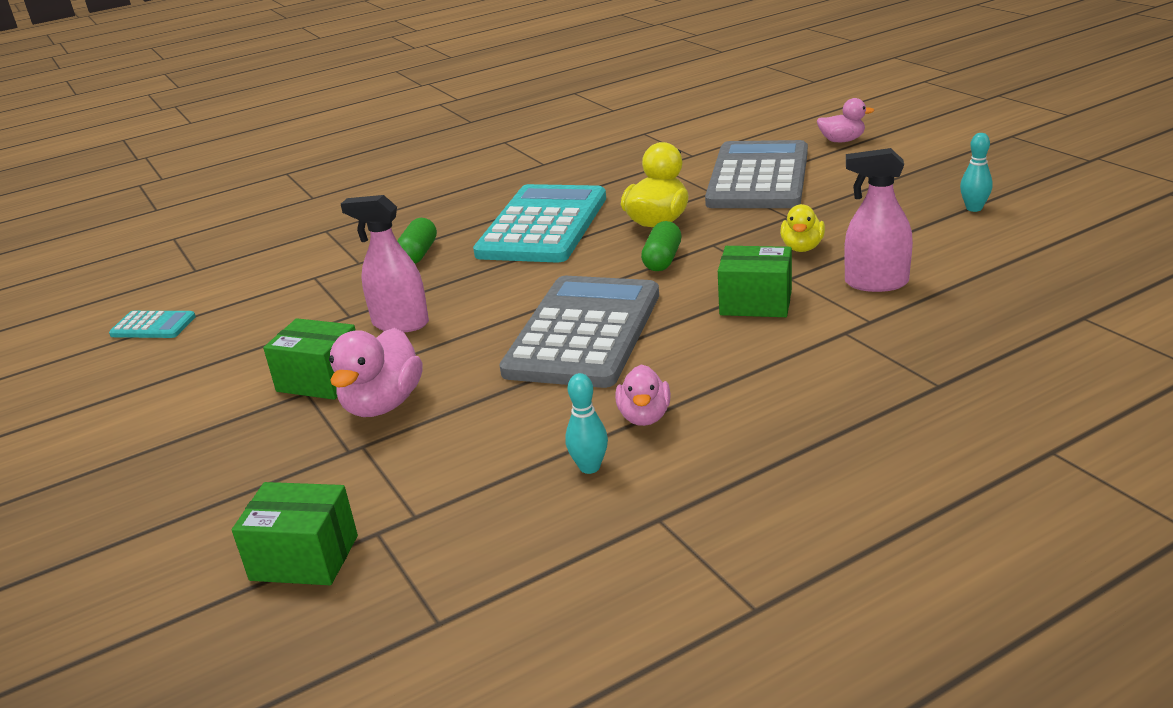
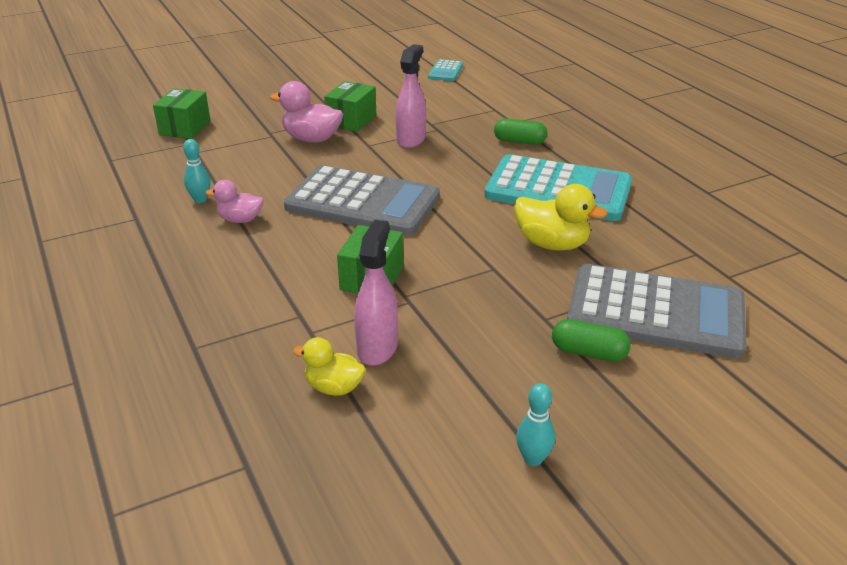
camera: 90 degrees right, 5 degrees up
green capsule [641,221,682,271] -> green capsule moved to [552,319,631,362]
yellow duck [780,204,825,252] -> yellow duck moved to [293,337,366,396]
pink duck [817,98,874,142] -> none

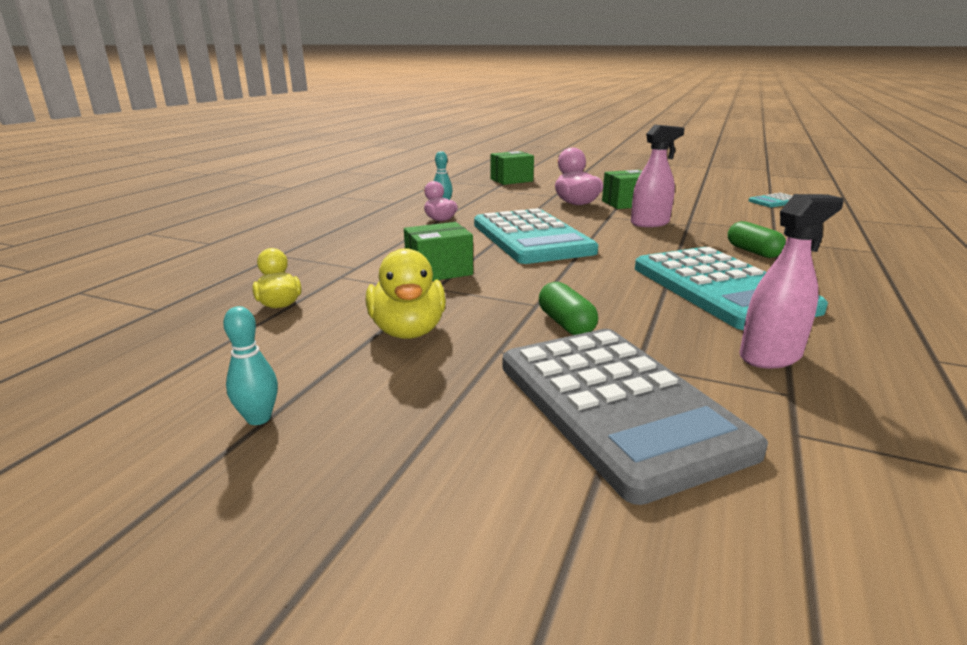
camera: 50 degrees right, 10 degrees down
grey calculator [284,165,440,236] -> turquoise calculator [474,208,598,264]
pink spray bottle [354,220,398,366] -> pink spray bottle moved to [739,194,844,369]
yellow duck [514,184,608,251] -> yellow duck moved to [366,248,446,339]
green capsule [552,319,631,362] -> green capsule moved to [539,282,598,335]

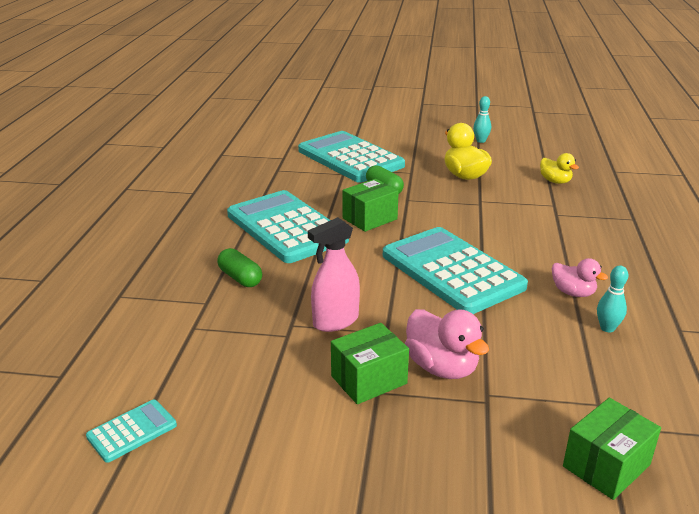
camera: 165 degrees right, 5 degrees up
green box [404,222,473,281] -> green box moved to [342,179,399,232]
grey calculator [502,329,768,505] -> turquoise calculator [298,131,405,183]
pink spray bottle [739,194,844,369] -> none

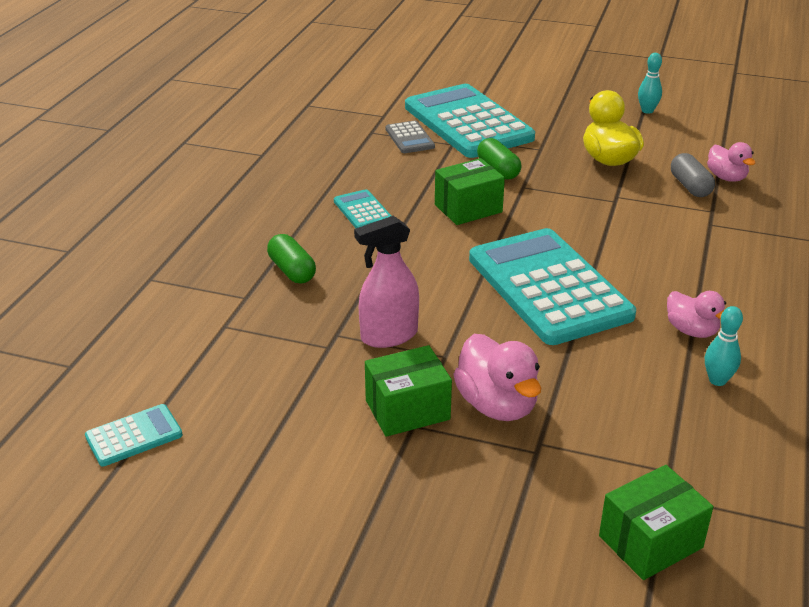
camera: 10 degrees right, 5 degrees up
turquoise calculator [227,190,349,263] -> turquoise calculator [334,189,391,228], size x0.43
yellow duck [540,153,579,184] -> pink duck [707,142,755,182]
none -> grey calculator [385,121,435,153]
none -> grey capsule [671,153,715,197]

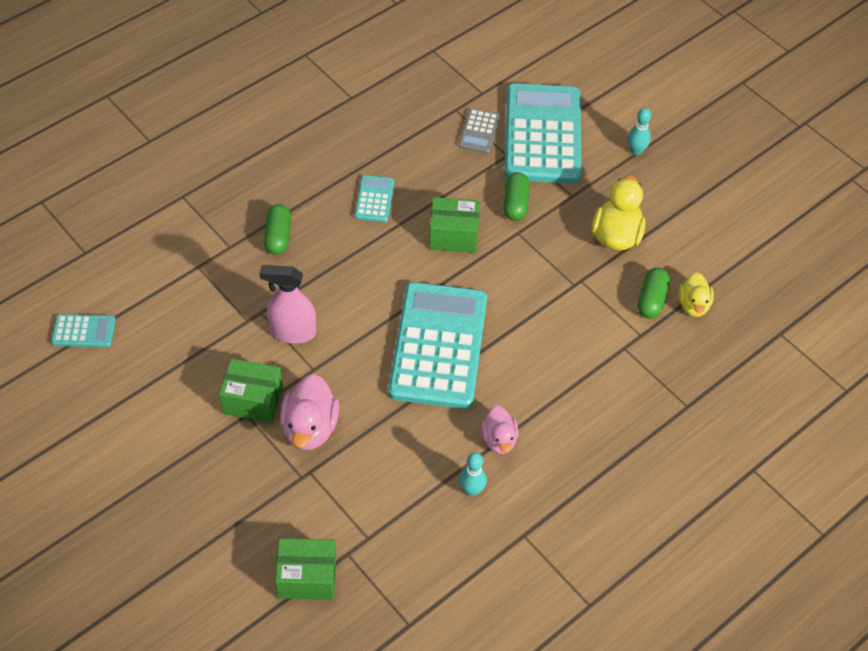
camera: 30 degrees right, 20 degrees up
turquoise bowling pin [638,53,662,114] -> turquoise bowling pin moved to [628,108,651,155]
grey capsule [671,153,715,197] -> green capsule [638,268,670,319]
pink duck [707,142,755,182] -> yellow duck [679,273,714,317]

